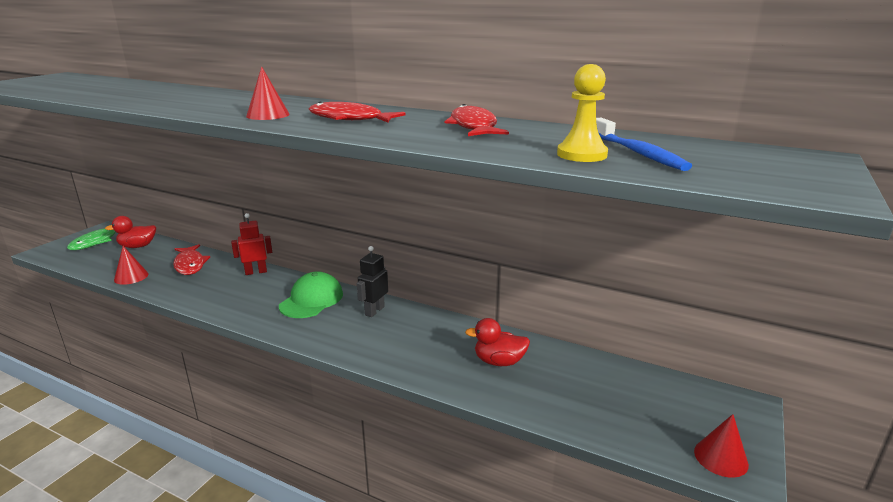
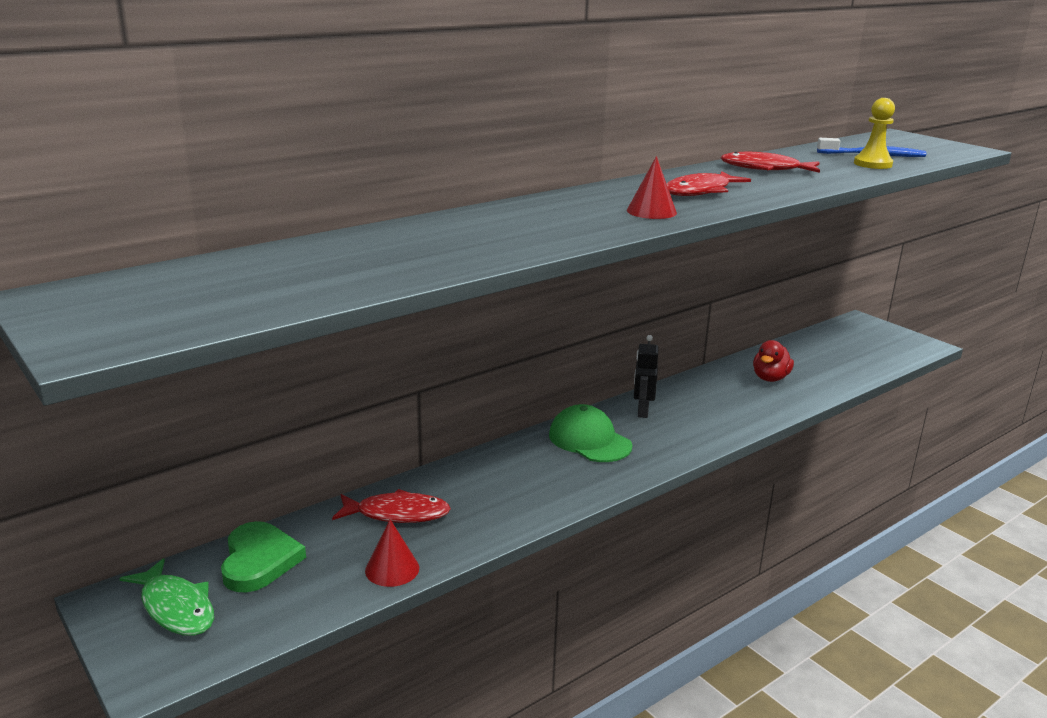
camera: 65 degrees left, 0 degrees up
red duck [105,216,156,248] -> green heart [221,521,306,592]
red robot [231,213,272,275] -> none
black robot [357,246,388,317] -> black robot turned 45 degrees clockwise [634,335,658,418]
red cone [694,414,749,478] -> none

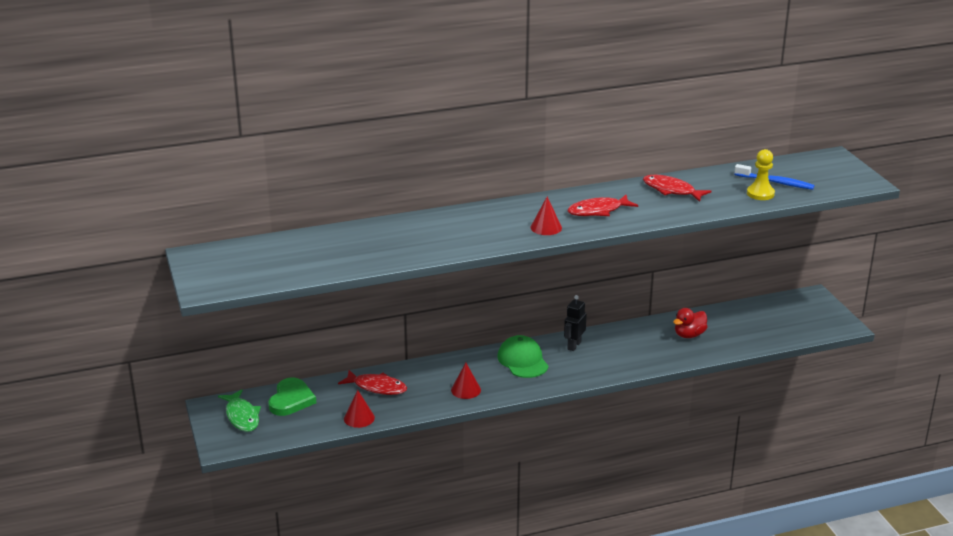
camera: 20 degrees right, 5 degrees up
none -> red cone [451,363,481,399]

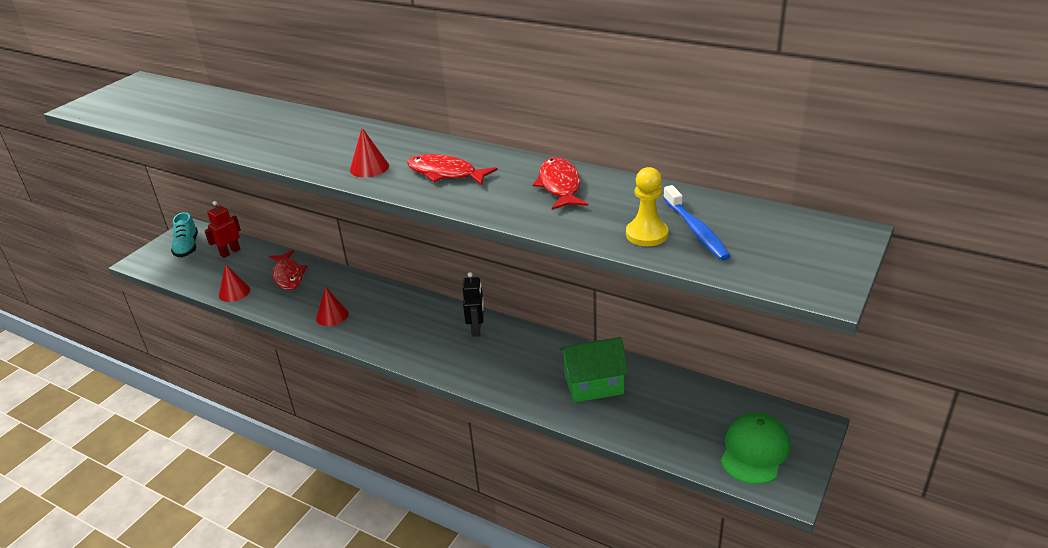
camera: 50 degrees right, 5 degrees up
green fish [218,389,261,432] -> turquoise shoe [171,212,198,257]
green heart [268,378,316,416] -> red robot [204,201,241,258]
green cap [498,335,549,378] -> green cap moved to [721,412,791,484]
black robot [564,295,587,351] -> black robot turned 105 degrees clockwise [463,272,484,337]
red duck [673,308,707,338] -> green house [560,337,629,403]

